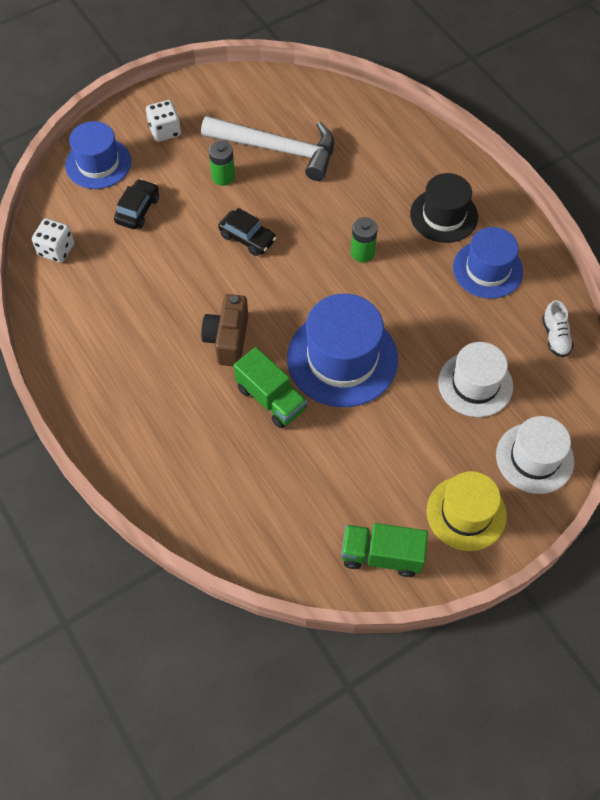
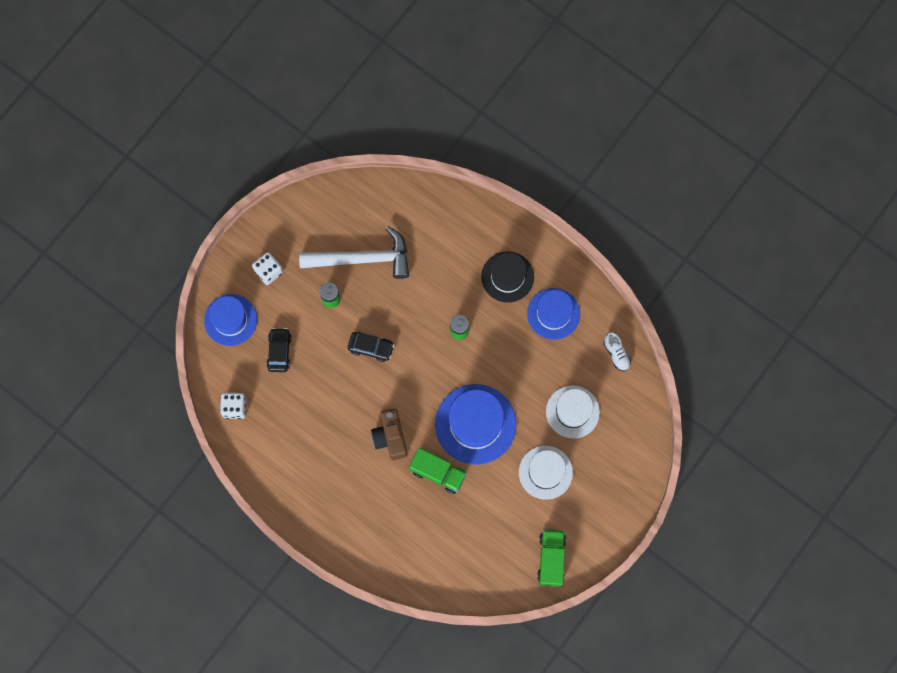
camera: 20 degrees left, 15 degrees up
green truck [341,523,428,577] -> green truck turned 105 degrees clockwise [537,530,566,587]
yellow hat [427,471,507,551] -> none
white hat [496,416,574,494] -> white hat moved to [519,446,573,500]

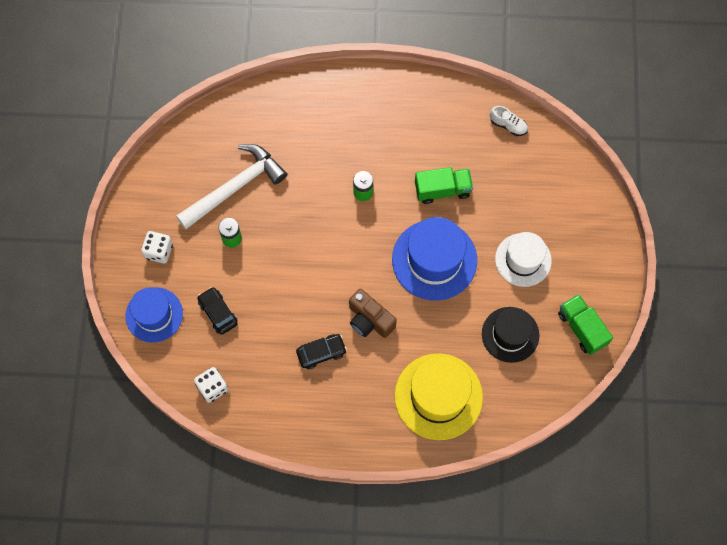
camera: 35 degrees left, 5 degrees down
black car [348,332,394,362] -> black car moved to [296,334,347,369]
green truck [409,448,467,494] -> green truck moved to [415,167,473,204]
black hat [481,251,534,303] -> black hat moved to [482,307,539,363]
blue hat [527,288,580,340] -> none
white hat [546,385,600,439] -> none
none -> yellow hat [394,353,483,440]

